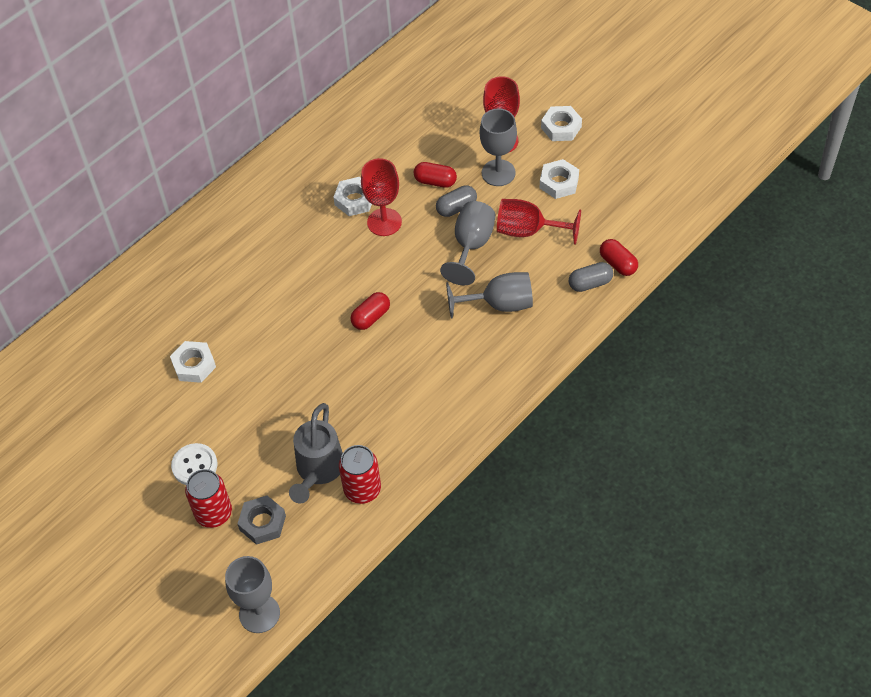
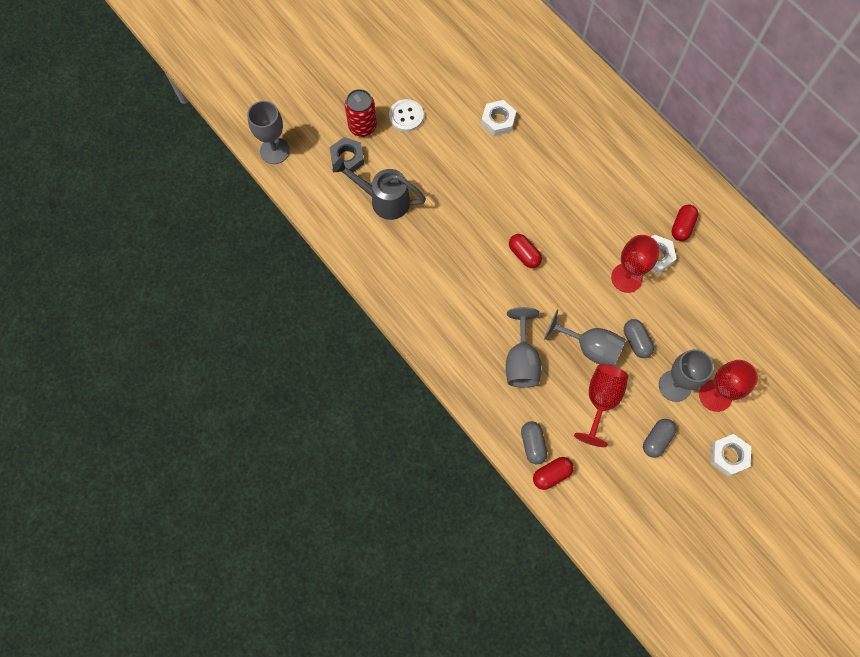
camera: 95 degrees right, 15 degrees up
red can [339,445,381,504] -> none
red capsule [414,162,457,188] -> red capsule moved to [672,204,698,241]
white nut [540,159,579,199] -> grey capsule [643,419,676,458]

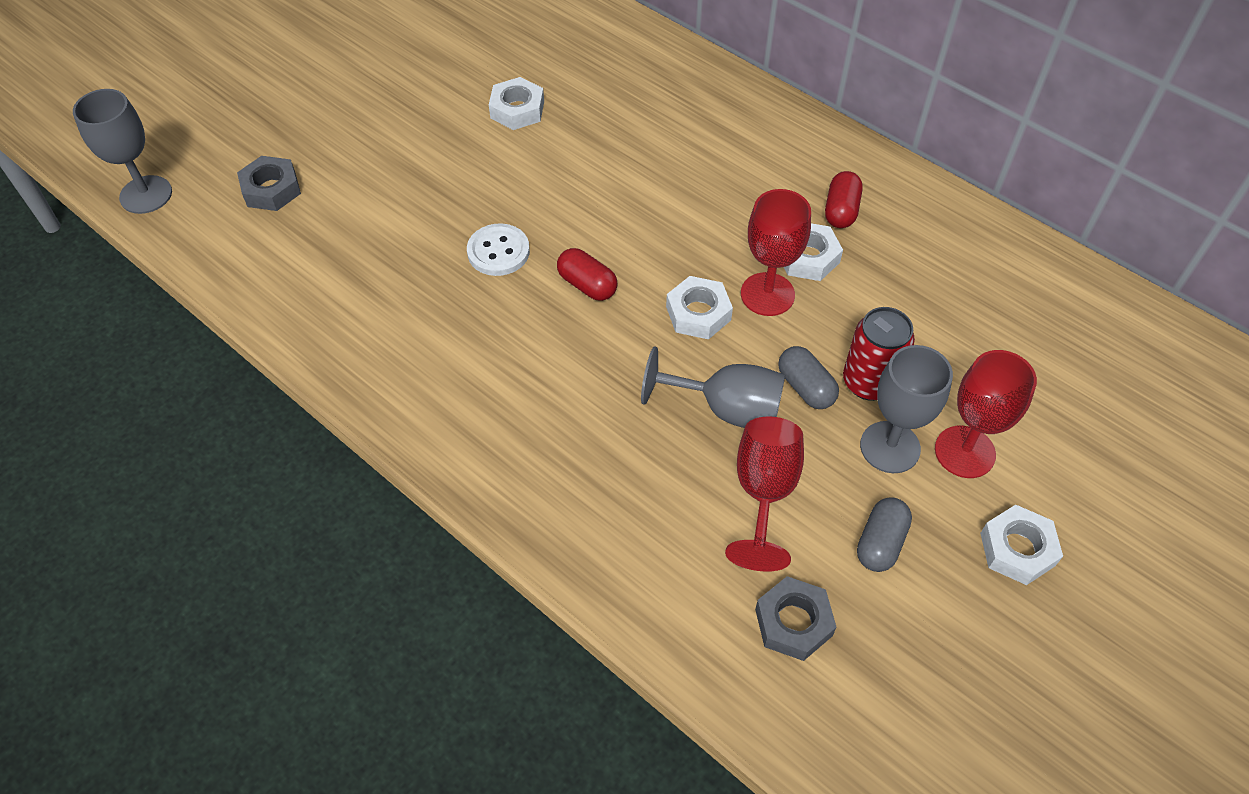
camera: 10 degrees left, 15 degrees down
grey watering can [332,158,426,220] -> none
red can [345,89,377,137] -> red can moved to [843,307,915,401]
white button [389,99,424,132] -> white button moved to [467,223,530,276]
grey goblet [506,307,541,388] -> none
grey capsule [521,421,547,464] -> none
red capsule [533,457,574,490] -> none
none -> white nut [666,276,733,339]
none -> grey nut [755,576,836,661]

